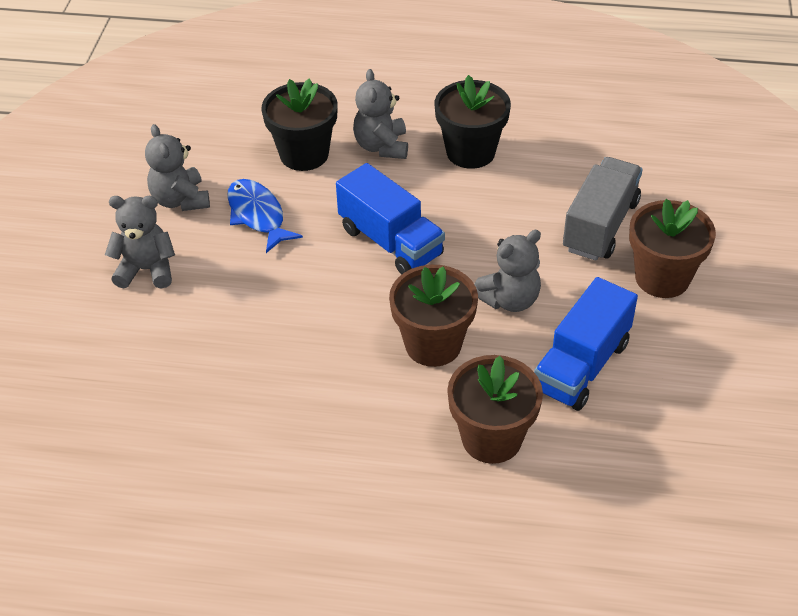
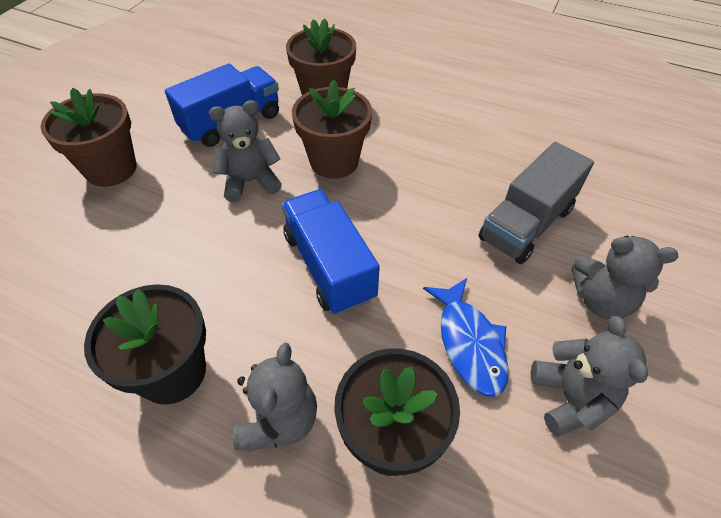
camera: 165 degrees left, 5 degrees up
grey truck [563,157,643,261] -> grey truck moved to [478,142,594,264]

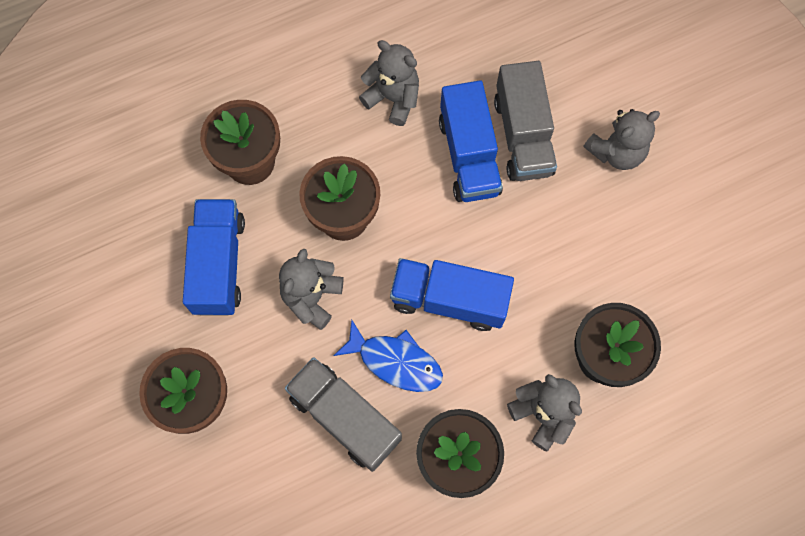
camera: 50 degrees left, 20 degrees up
blue fish [423,278,509,397] -> blue fish moved to [333,319,443,392]
grey teddy bear [531,316,648,436] -> grey teddy bear moved to [359,40,419,126]
none -> grey truck [285,357,402,472]
none -> blue truck [439,81,503,202]

